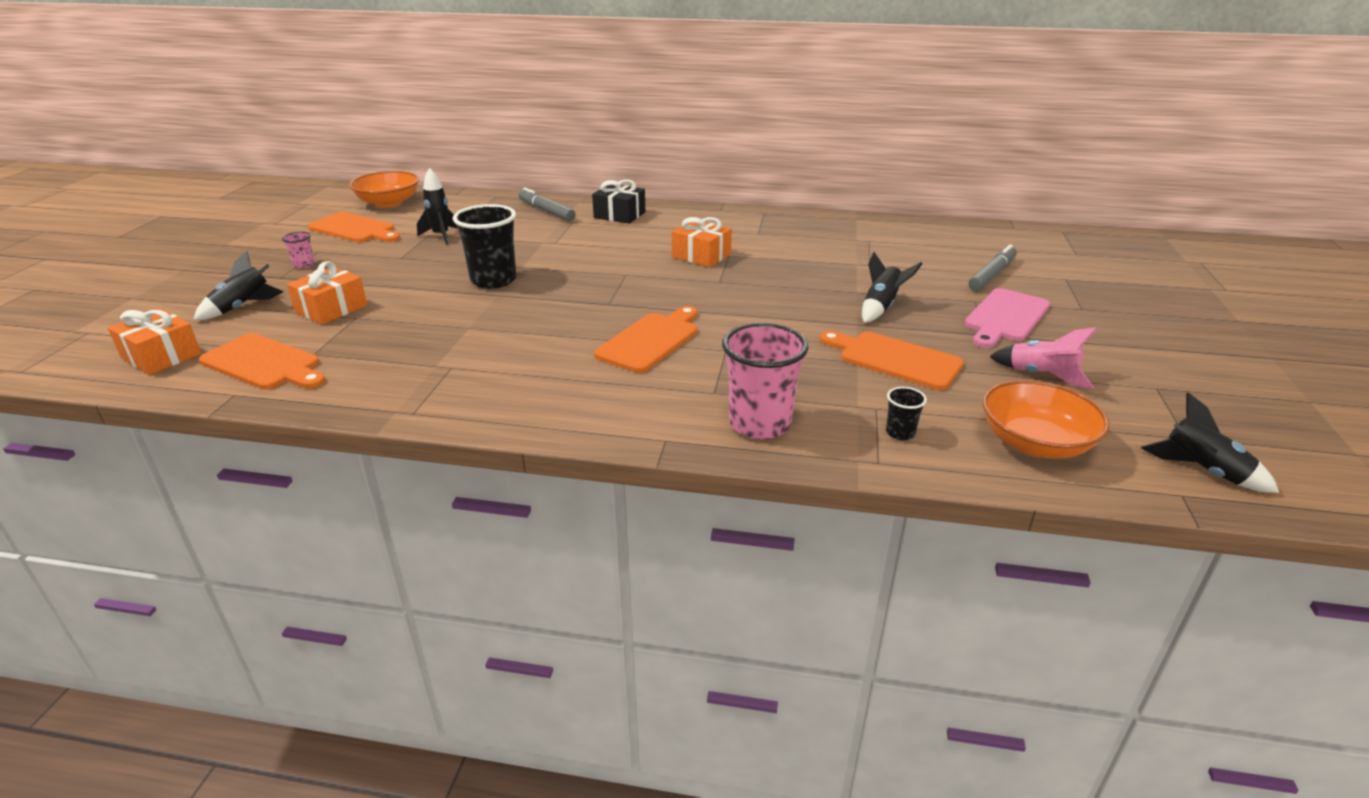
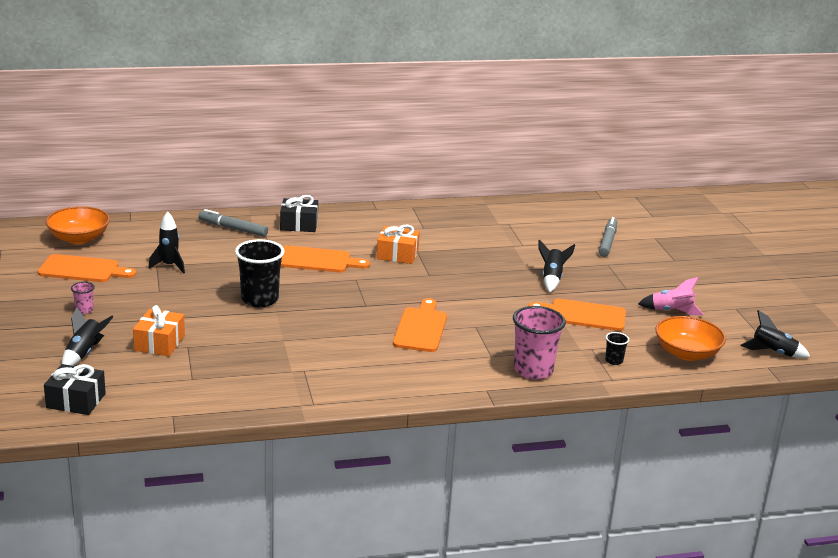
camera: 25 degrees left, 5 degrees down
orange gift [108,309,201,375] -> black gift [44,364,106,415]
orange cutting board [199,333,326,389] -> orange cutting board moved to [281,246,370,272]
pink cutting board [965,288,1050,348] -> none

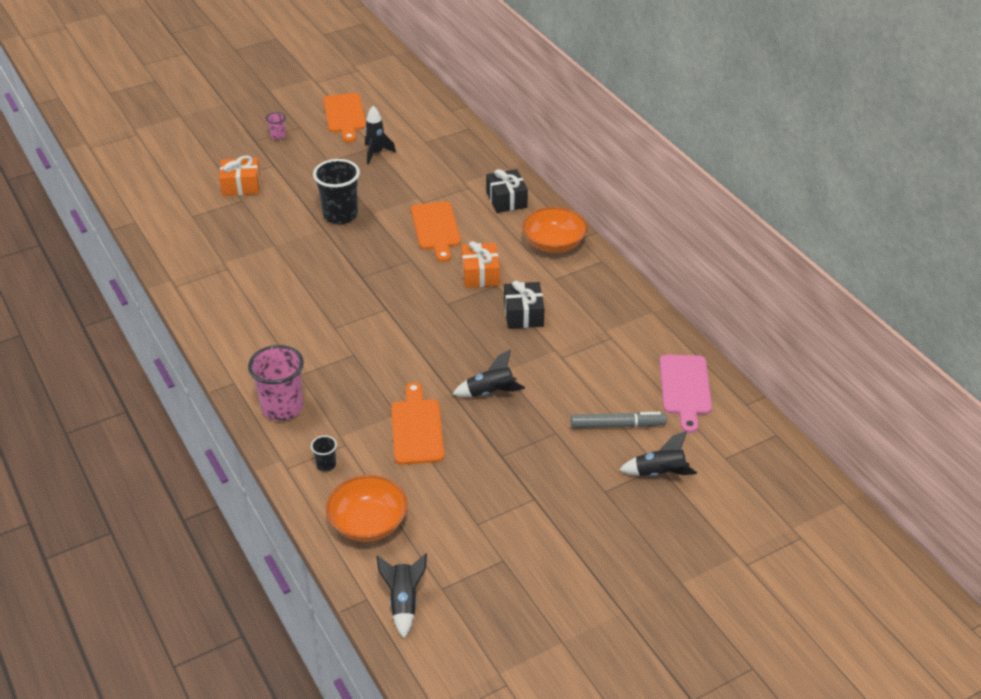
camera: 75 degrees right, 15 degrees up
black gift [44,364,106,415] -> black gift moved to [504,281,545,329]
orange bowl [45,206,110,244] -> orange bowl moved to [522,207,588,253]
black rocket [62,307,113,366] -> black rocket moved to [619,431,697,476]
grey marker [198,209,268,237] -> none
orange cutting board [393,298,447,352] -> none
pink rocket [638,277,704,315] -> none
none -> pink cutting board [660,355,712,433]

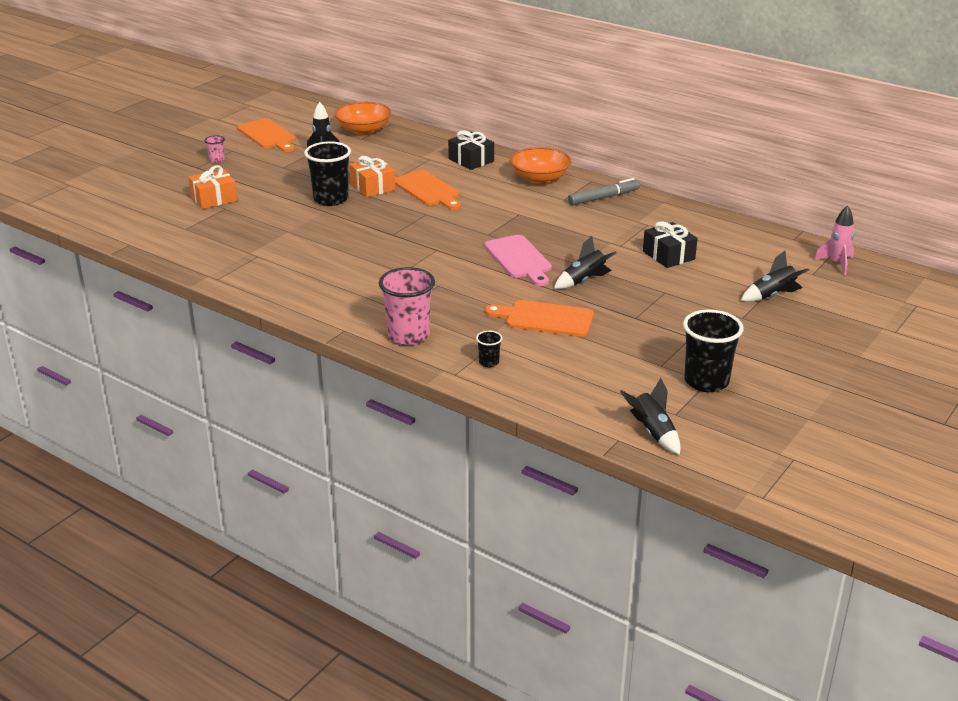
camera: 25 degrees left, 10 degrees down
orange bowl [326,475,408,542] -> orange bowl moved to [335,102,391,135]
orange cutting board [391,382,444,465] -> orange cutting board turned 45 degrees counterclockwise [485,300,594,337]
orange gift [461,241,500,288] -> orange gift moved to [350,156,395,197]
black gift [504,281,545,329] -> black gift moved to [643,222,698,268]
grey marker [571,412,667,428] -> grey marker moved to [568,178,640,206]
pink cutting board [660,355,712,433] -> pink cutting board moved to [484,235,552,286]
none -> black cup [683,309,744,392]
none -> pink rocket [814,205,854,276]

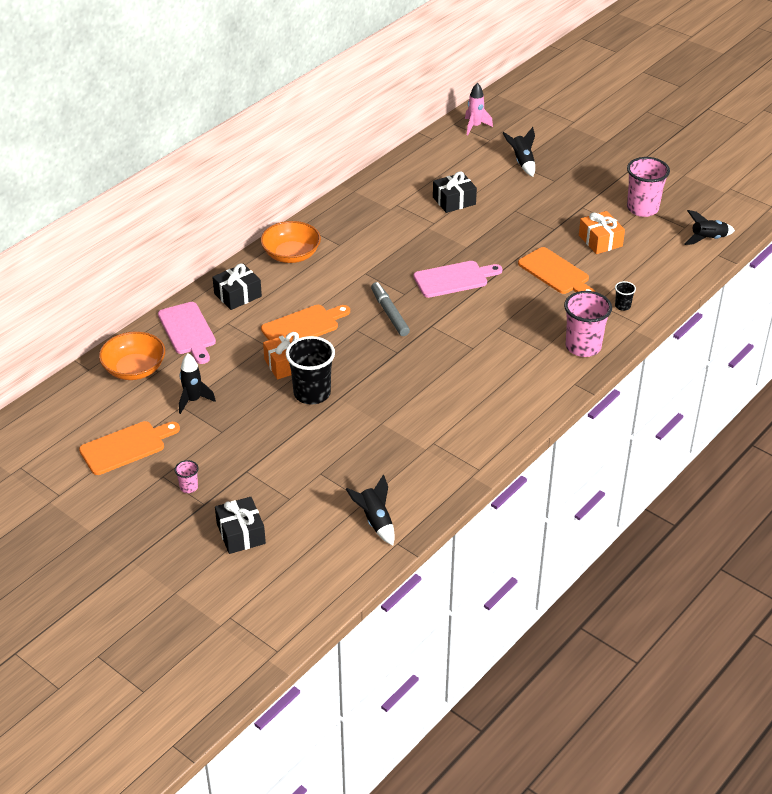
camera: 85 degrees left, 10 degrees up
orange gift [188,165,237,209] -> orange gift moved to [579,211,625,254]
orange cutting board [485,300,594,337] -> orange cutting board turned 60 degrees counterclockwise [518,247,595,294]
black rocket [554,236,617,289] -> black rocket moved to [346,474,395,545]
grey marker [568,178,640,206] -> grey marker moved to [371,282,410,336]
black cup [683,309,744,392] -> pink cup [627,157,670,217]
none -> pink cutting board [158,302,216,364]
none -> black gift [215,497,266,554]

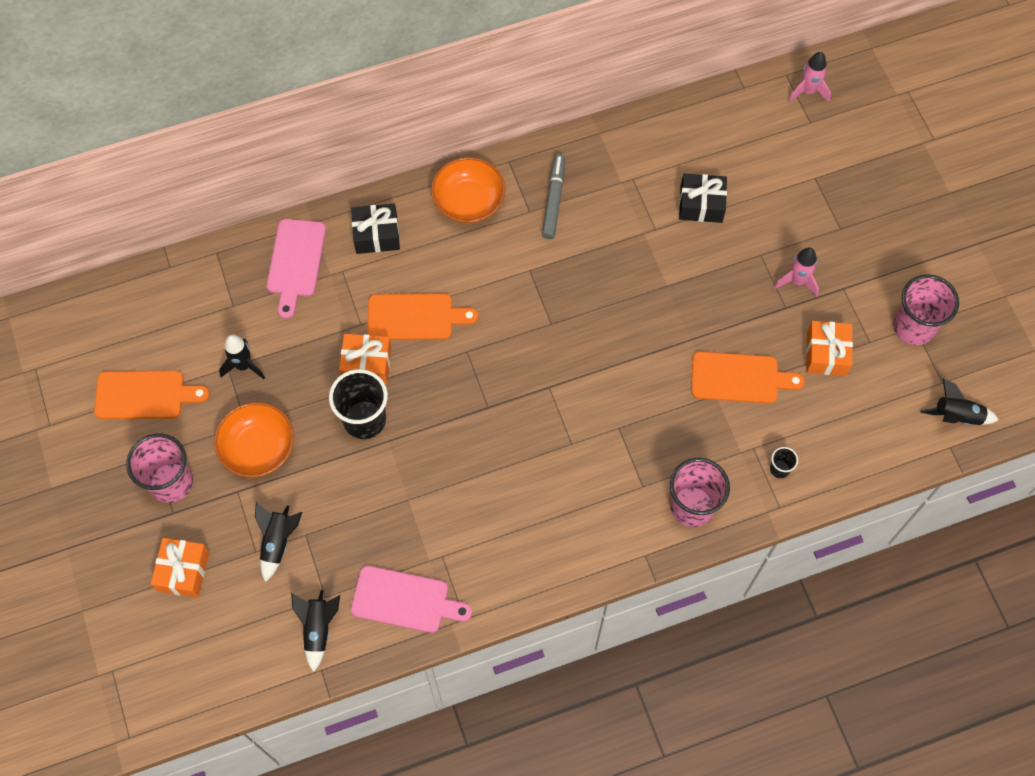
camera: 30 degrees right, 25 degrees up
orange bowl [99,331,165,380] -> orange bowl moved to [214,402,294,477]
pink cup [175,460,199,493] -> pink cup [126,433,193,503], size x2.18
black gift [215,497,266,554] -> orange gift [151,538,210,598]
grey marker [371,282,410,336] -> grey marker moved to [542,154,565,239]
pink cutting board [414,261,502,298] -> pink cutting board moved to [351,566,472,633]
black rocket [503,127,535,177] -> black rocket moved to [255,502,302,582]
orange cutting board [518,247,595,294] -> orange cutting board turned 75 degrees counterclockwise [691,352,805,404]
none -> pink rocket [774,247,819,297]

